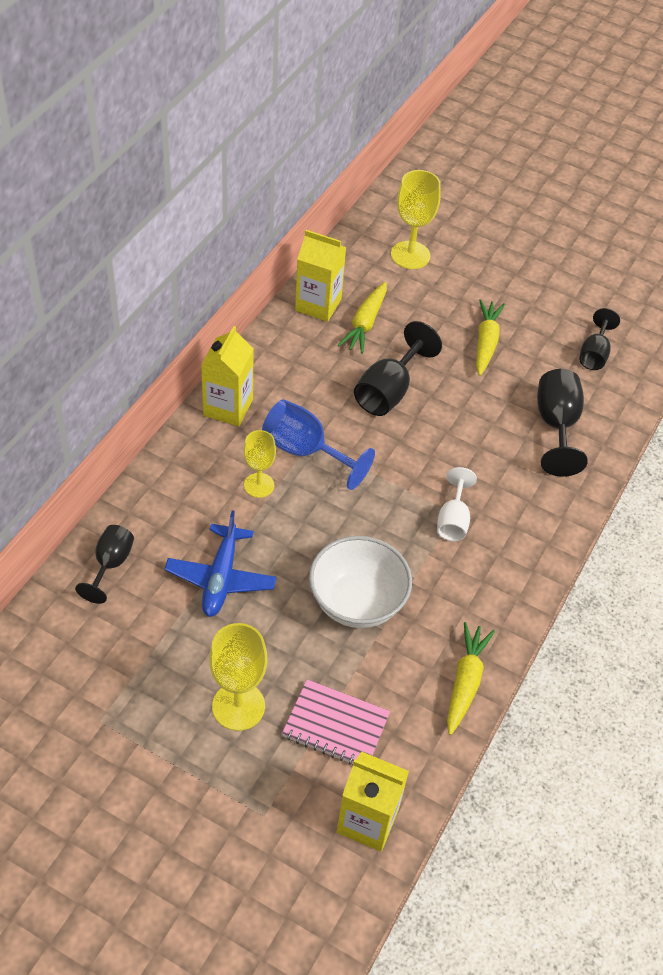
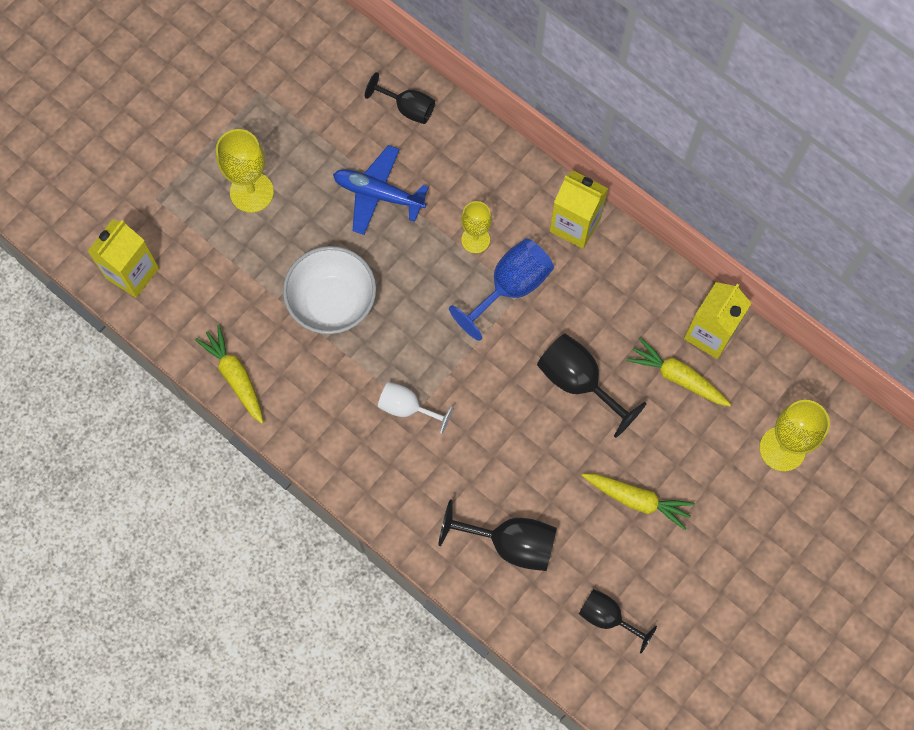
camera: 105 degrees right, 20 degrees up
pink notebook [282,679,390,765] -> none
yellow carrot [447,622,495,735] -> yellow carrot turned 150 degrees counterclockwise [195,325,264,424]

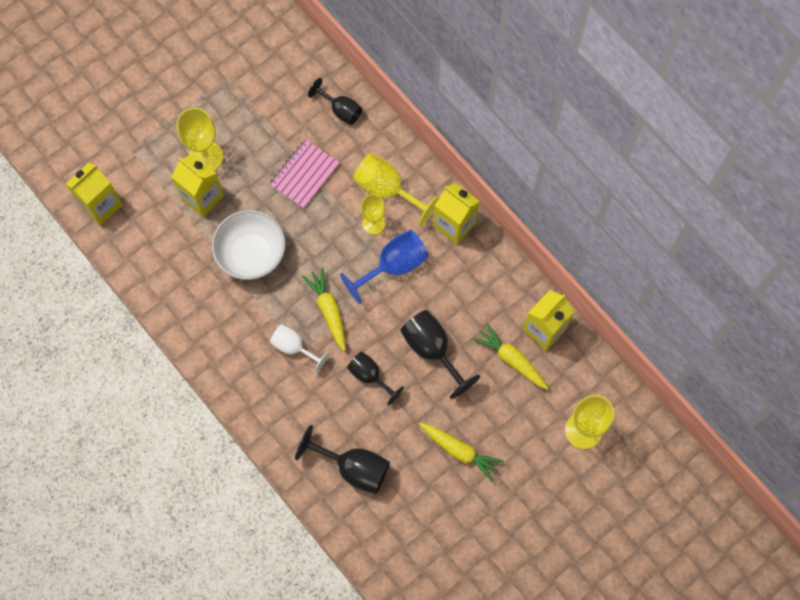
camera: 10 degrees right, 0 degrees up
yellow carrot [195,325,264,424] -> yellow carrot moved to [302,268,346,351]
blue plane [333,145,429,235] -> pink notebook [269,139,340,209]
black goblet [579,589,657,653] -> black goblet moved to [347,352,404,405]
none -> yellow carton [171,154,224,217]
none -> yellow goblet [353,153,440,226]

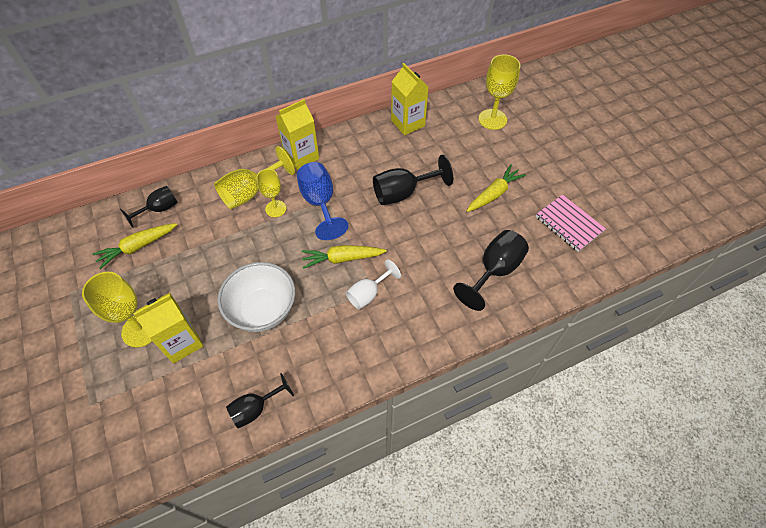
camera: 75 degrees left, 15 degrees down
yellow carton [66,163,123,225] -> none
pink notebook [269,139,340,209] -> pink notebook moved to [536,194,606,252]
black goblet [347,352,404,405] -> black goblet moved to [226,373,294,429]
yellow carrot [472,323,549,390] -> yellow carrot moved to [93,223,177,269]

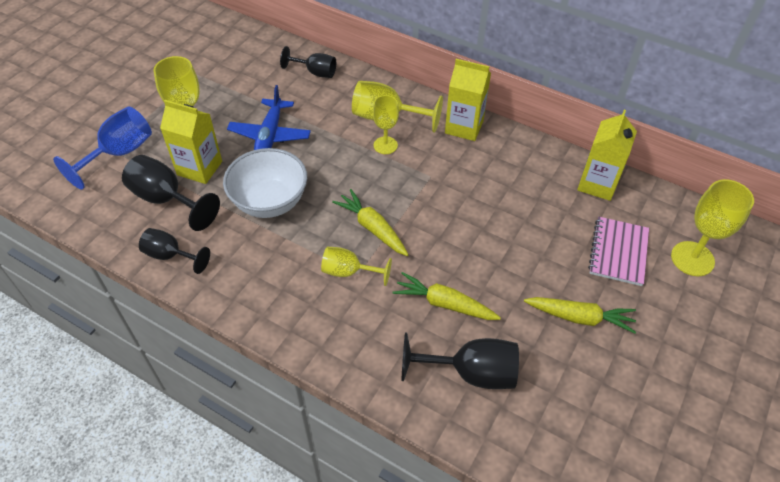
camera: 55 degrees right, 5 degrees down
yellow carrot [93,223,177,269] -> yellow carrot moved to [393,272,501,320]
blue goblet [297,162,348,240] -> blue goblet moved to [53,107,152,189]
white goblet [346,259,401,309] -> yellow goblet [321,247,392,286]
black goblet [373,155,453,205] -> black goblet moved to [122,155,220,231]
pink notebook [536,194,606,252] -> pink notebook moved to [588,217,649,286]
none -> blue plane [227,85,311,150]

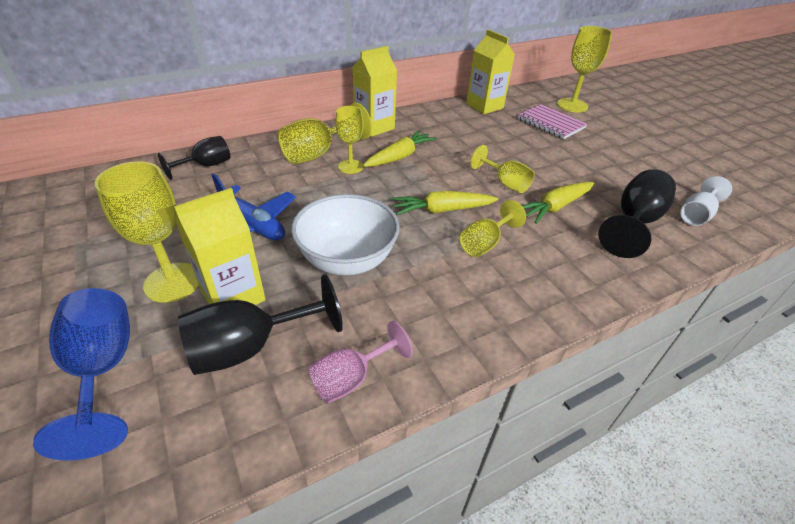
camera: 60 degrees left, 10 degrees down
black goblet [139,228,210,274] -> pink goblet [308,321,413,404]
yellow carrot [524,297,636,334] -> yellow carrot moved to [363,130,437,167]
none -> yellow goblet [470,145,535,193]
none -> white goblet [680,176,732,226]

